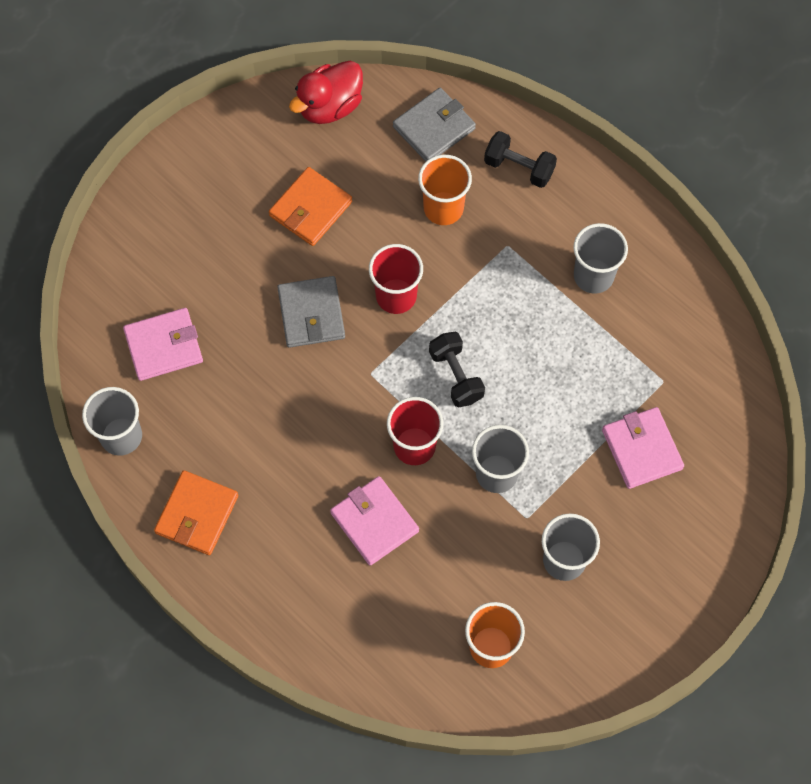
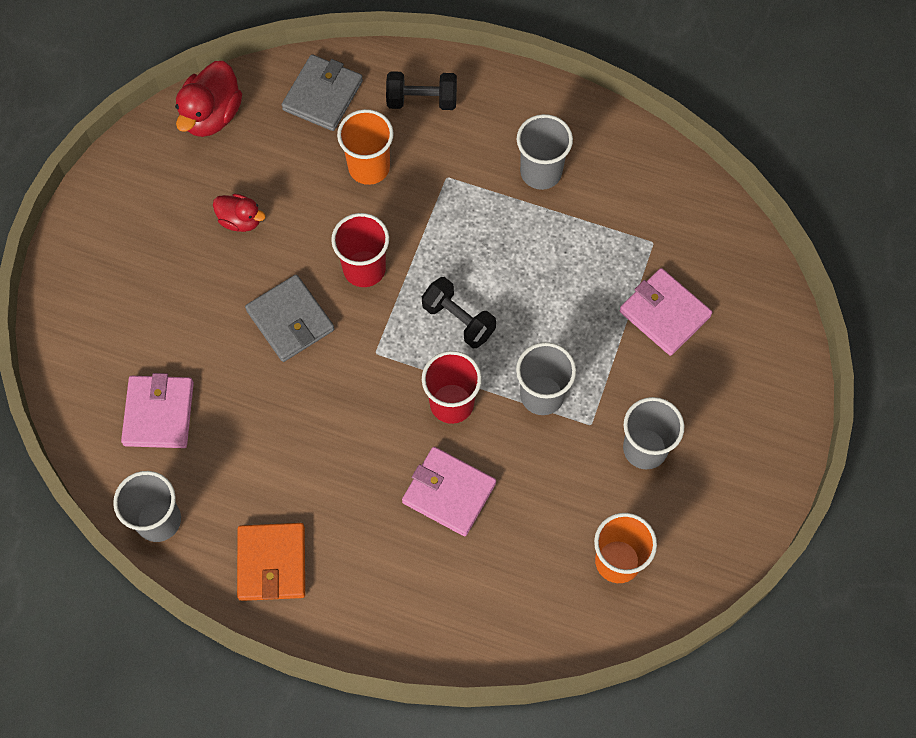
camera: 25 degrees left, 0 degrees up
pink wallet [123,308,203,381] -> pink wallet turned 45 degrees counterclockwise [121,373,194,448]
orange wallet [269,167,352,246] -> red duck [213,194,266,232]

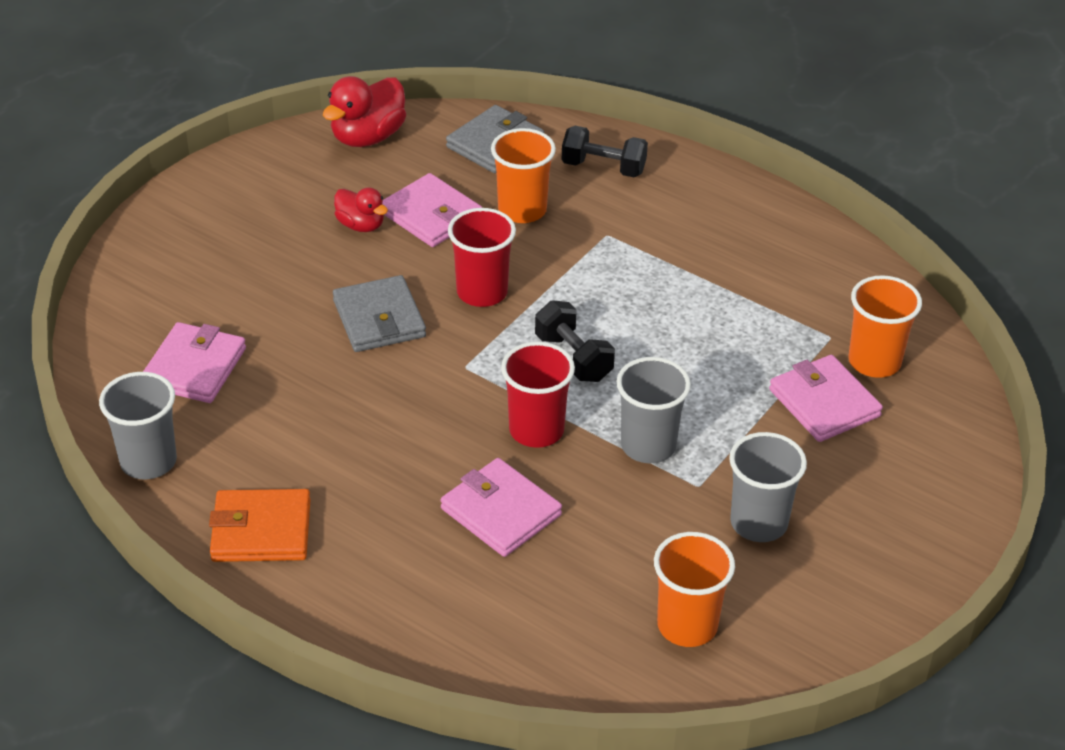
camera: 15 degrees right, 25 degrees down
orange wallet [237,523,305,601] -> orange wallet turned 75 degrees clockwise [209,489,311,562]
grey cup [517,114,573,190] -> none
none -> pink wallet [382,173,482,247]
none -> orange cup [849,275,922,378]

